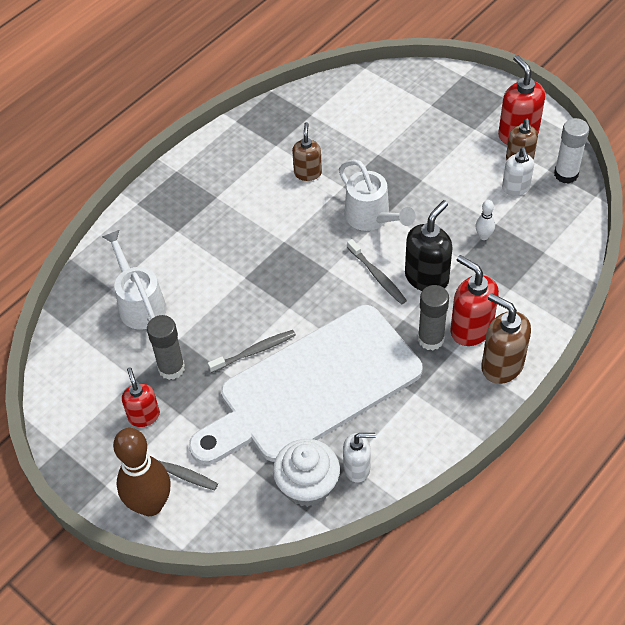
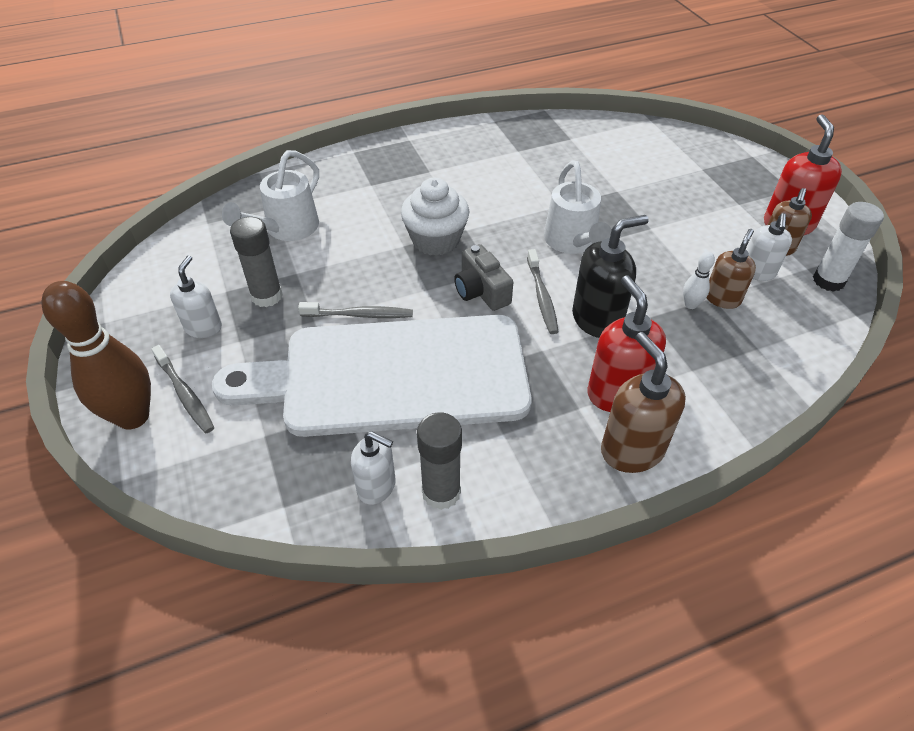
camera: 25 degrees right, 5 degrees down
white watering can [102,230,167,330] -> white watering can turned 150 degrees counterclockwise [222,150,319,241]
red soap dispenser [122,367,160,427] -> white soap dispenser [170,255,222,338]
white cupcake [273,439,340,507] -> white cupcake moved to [401,178,469,256]
brown soap dispenser [292,122,322,181] -> brown soap dispenser moved to [706,229,756,309]
grey glue stick [418,285,449,350] -> grey glue stick moved to [417,412,462,510]
none -> grey camera [454,244,513,311]

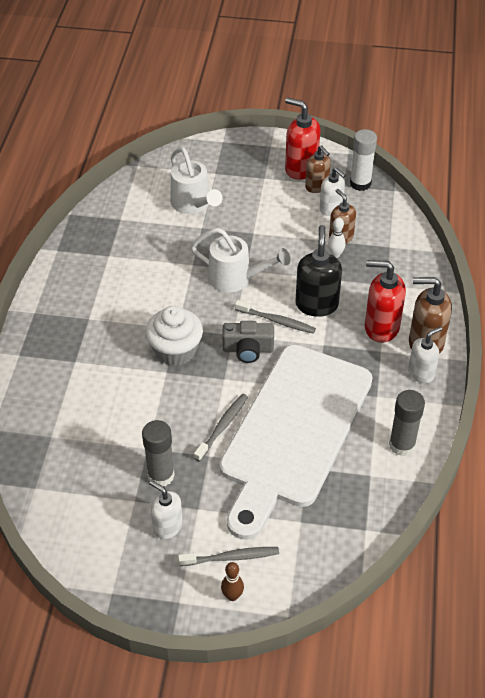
camera: 60 degrees left, 0 degrees up
brown bowling pin [41,281,151,429] -> brown bowling pin [221,562,244,601], size x0.43
white watering can [222,150,319,241] -> white watering can moved to [170,147,223,214]
white soap dispenser [351,431,395,505] -> white soap dispenser moved to [408,327,442,383]

